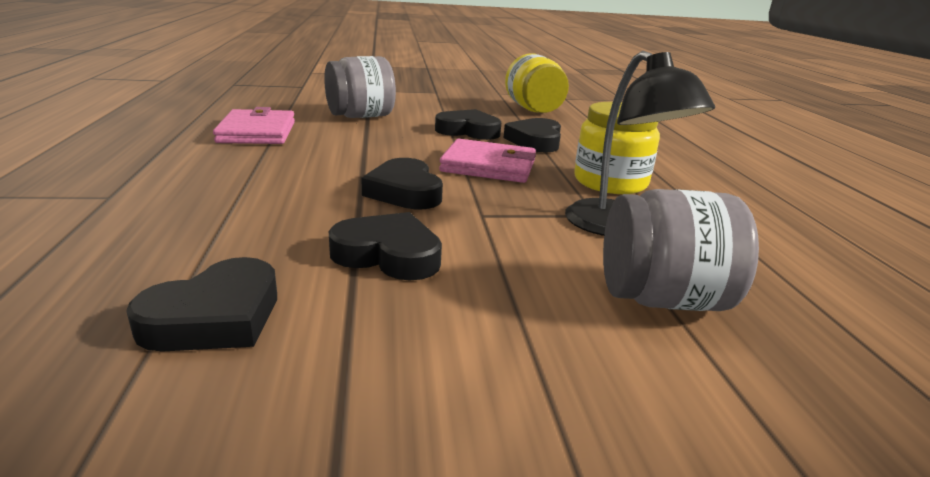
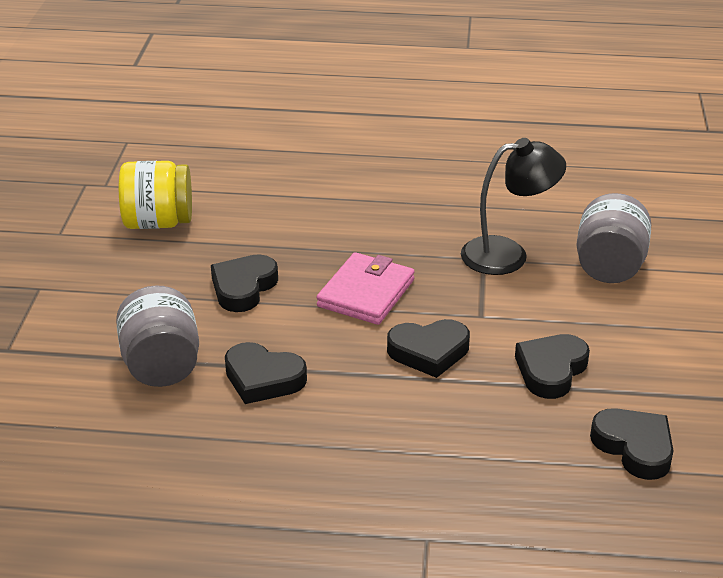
camera: 75 degrees left, 10 degrees up
pink wallet [213,107,295,144] -> none
black heart [503,118,561,153] -> black heart moved to [225,342,307,404]
yellow jar [574,102,660,194] -> none

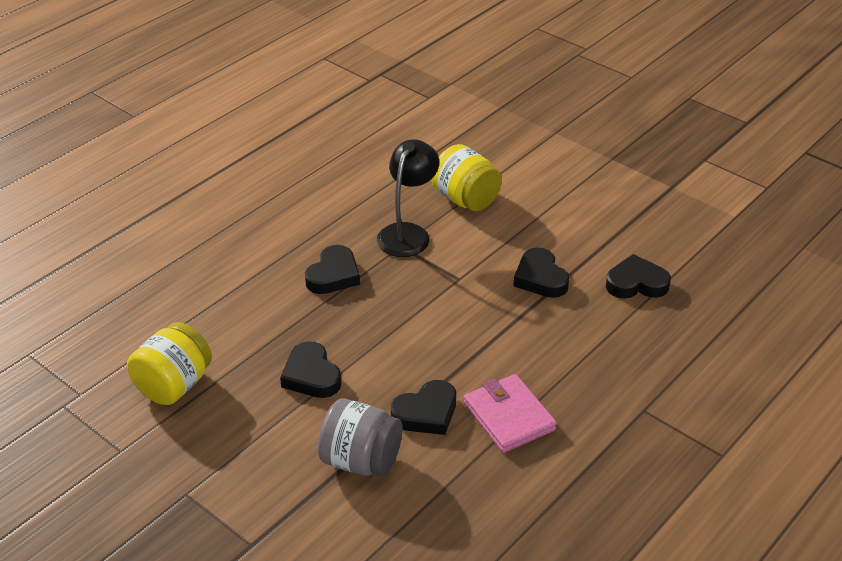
camera: 55 degrees left, 5 degrees up
pink wallet [316,252,415,325] -> pink wallet moved to [464,374,557,453]
black heart [387,319,470,378] -> black heart moved to [305,245,360,294]
grey jar [576,193,651,283] -> yellow jar [431,144,502,211]

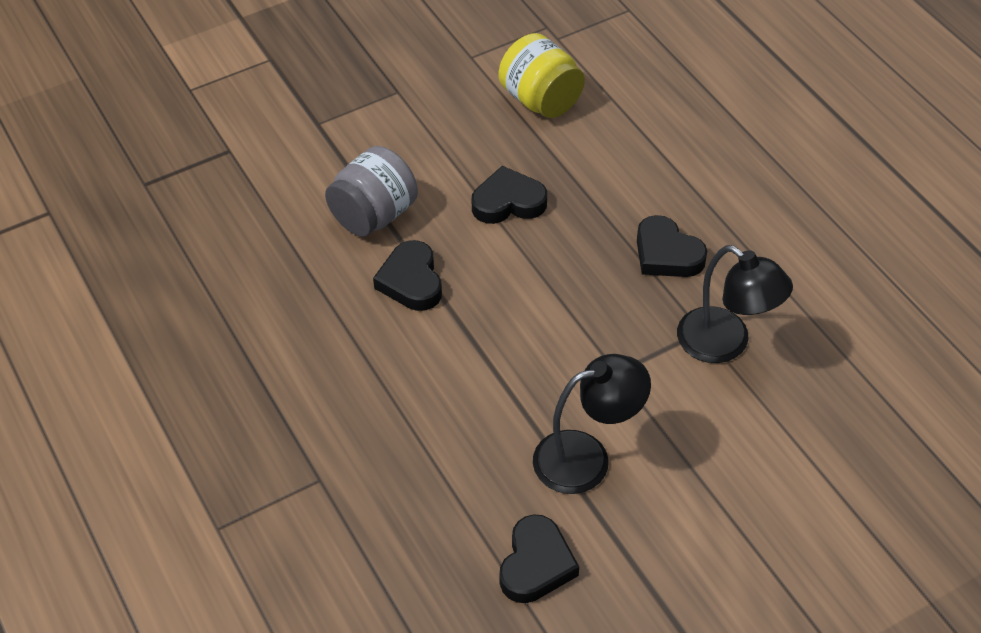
camera: 110 degrees right, 10 degrees up
yellow jar [431,144,502,211] -> none
pink wallet [464,374,557,453] -> none
black heart [513,248,570,298] -> black lamp [533,354,651,494]

